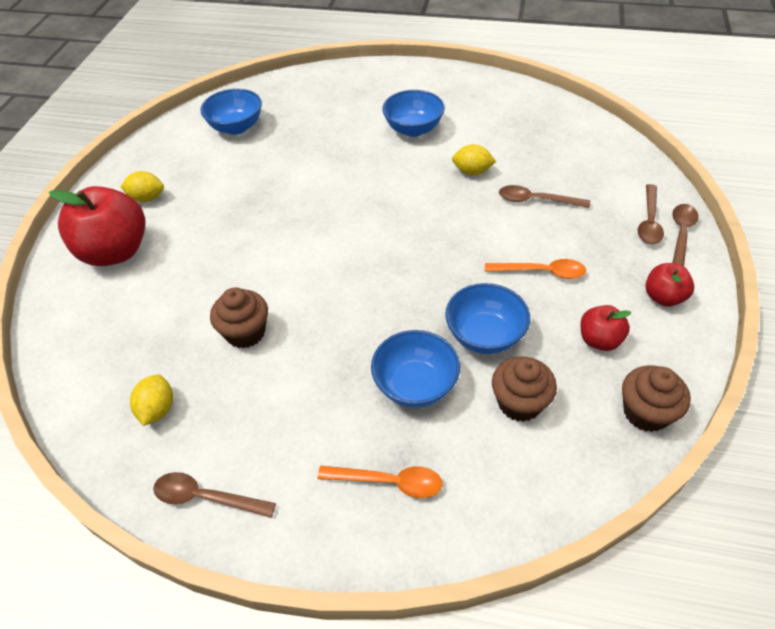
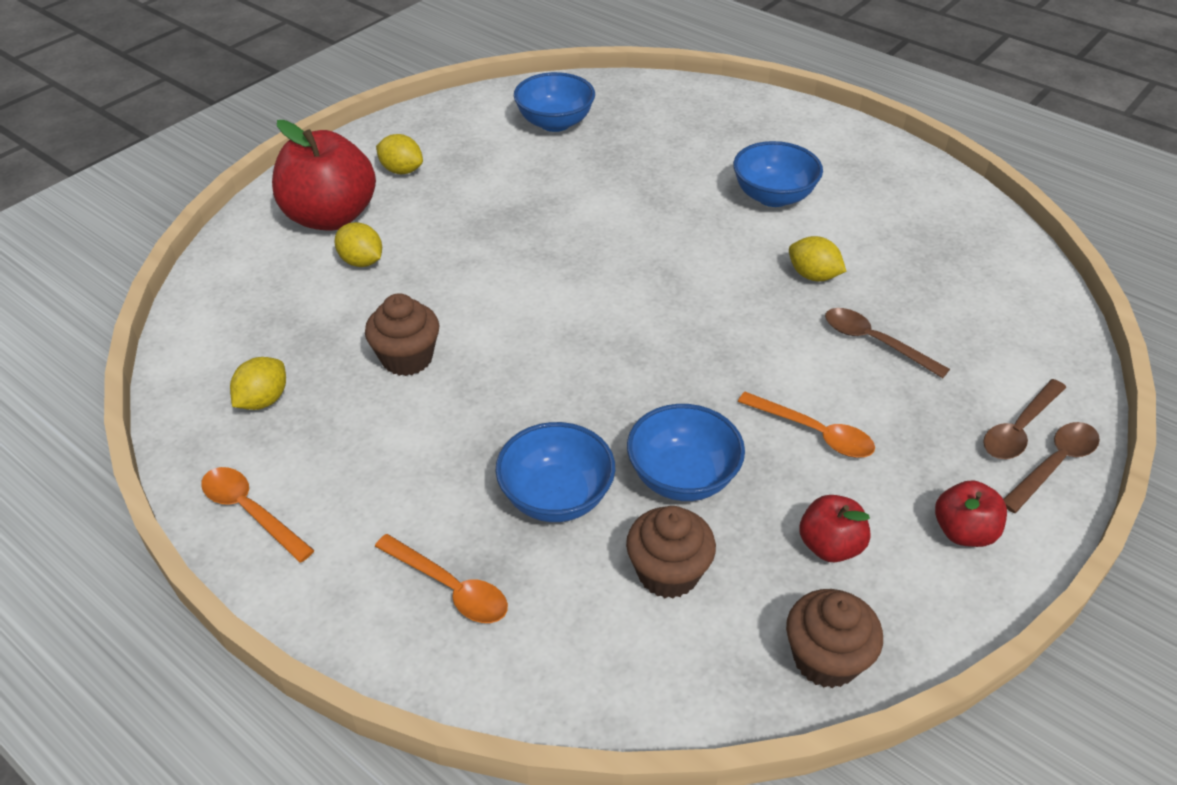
camera: 25 degrees right, 5 degrees down
brown spoon [153,472,276,518] -> orange spoon [201,467,315,563]
none -> yellow lemon [335,222,382,267]

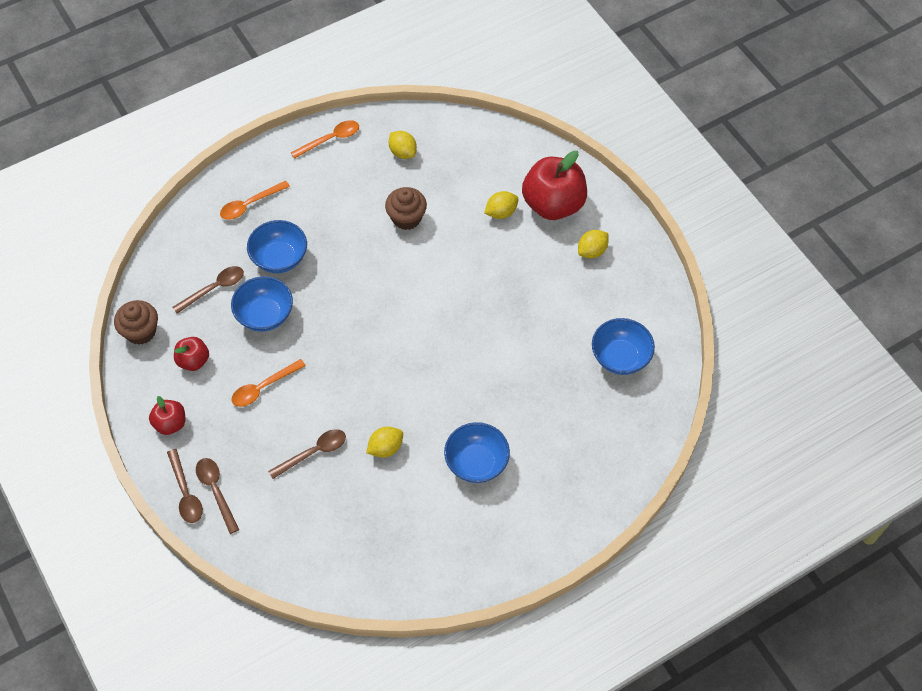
camera: 110 degrees right, 15 degrees up
brown cupcake [626,506,716,599] -> brown spoon [172,266,244,313]

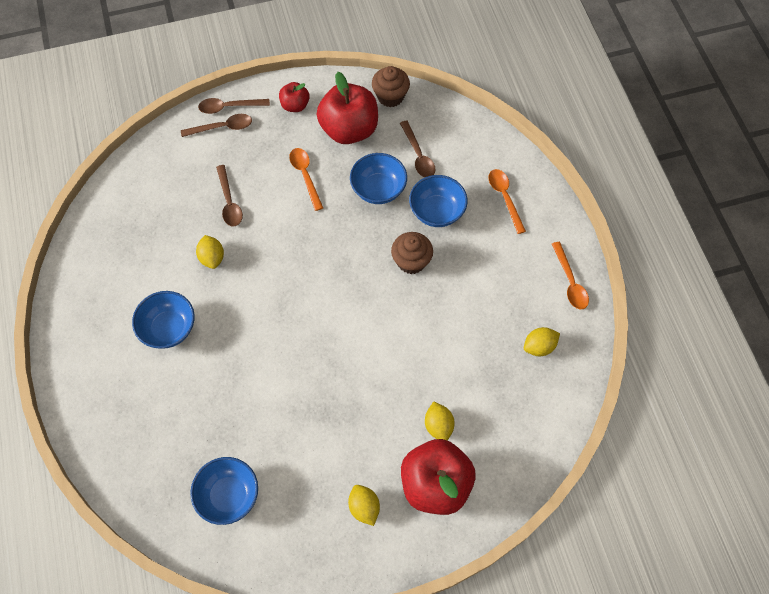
camera: 105 degrees right, 5 degrees up
red apple [174,337,209,371] -> red apple [317,72,378,144], size x1.97
brown cupcake [385,187,427,230] -> brown cupcake moved to [391,232,433,274]

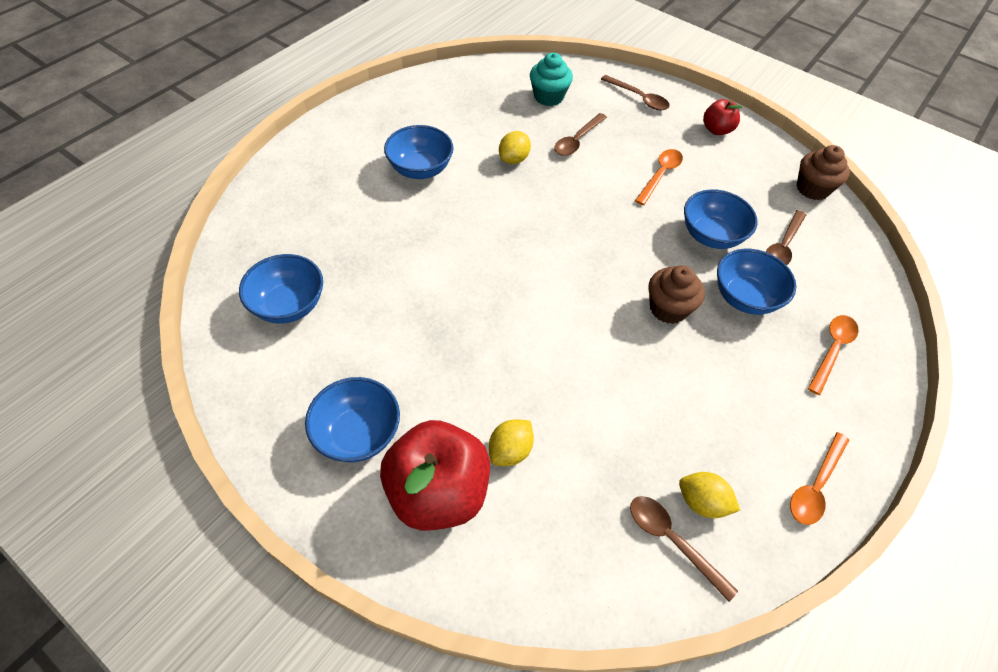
camera: 50 degrees right, 10 degrees down
brown spoon [198,98,270,114] -> brown spoon moved to [630,496,738,602]
red apple [317,72,378,144] -> none
yellow lemon [348,485,380,526] -> blue bowl [305,377,400,462]
none -> turquoise cupcake [530,53,573,106]

